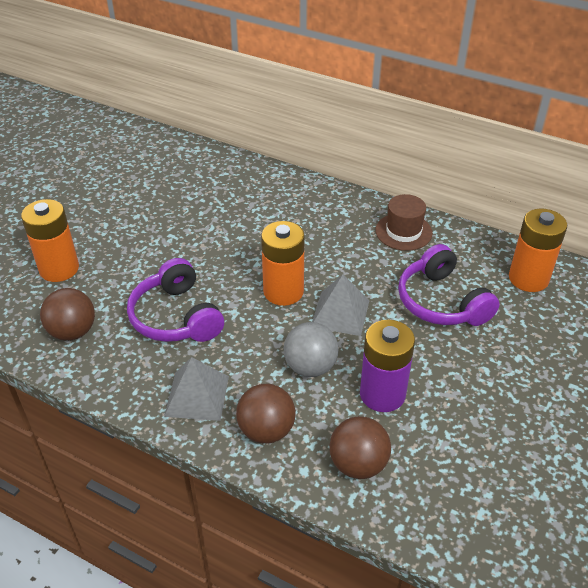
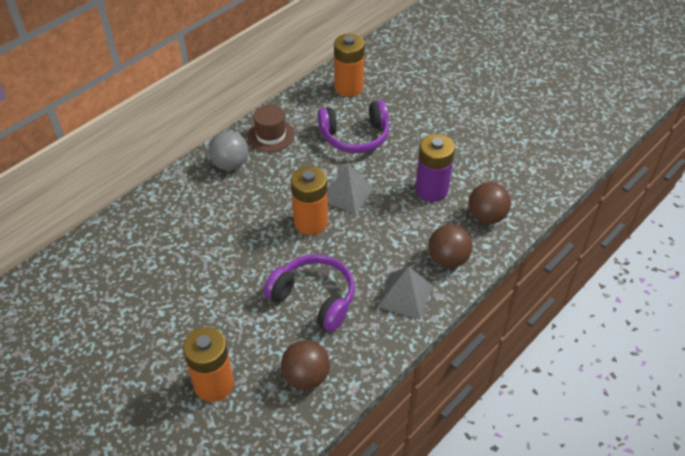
camera: 75 degrees left, 5 degrees up
purple headphones [127,258,224,342] -> purple headphones turned 135 degrees counterclockwise [264,254,355,332]
grey ball [284,322,338,377] -> grey ball moved to [209,131,248,170]

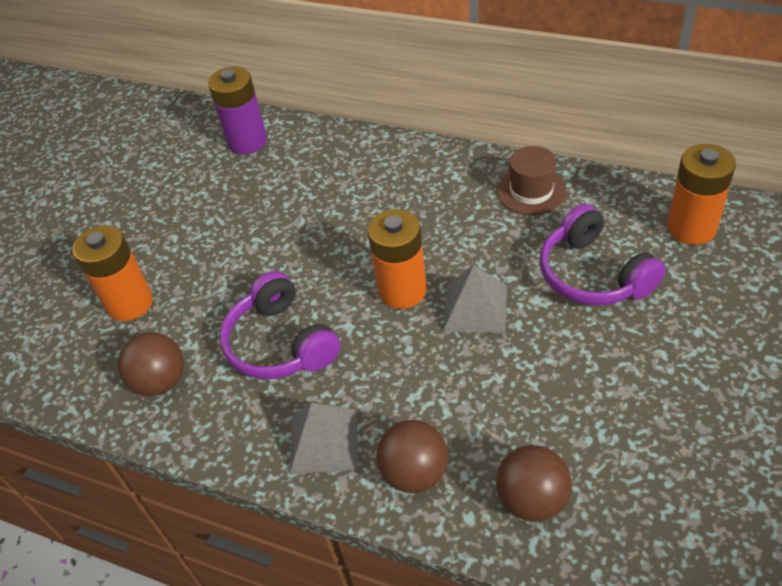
camera: 75 degrees right, 0 degrees up
grey ball [209,131,248,170] -> none
purple headphones [264,254,355,332] -> purple headphones turned 135 degrees clockwise [220,271,340,379]
purple battery [415,134,455,202] -> purple battery moved to [208,66,267,154]

